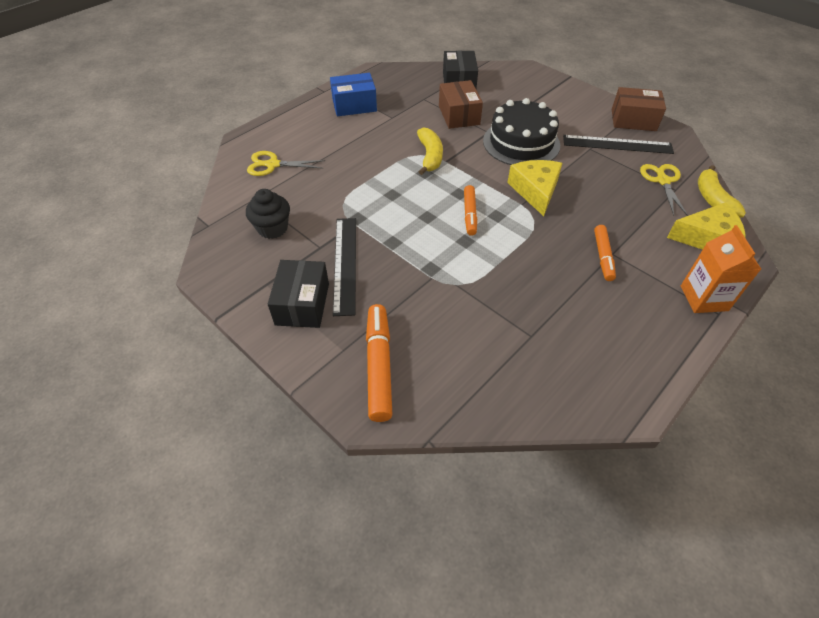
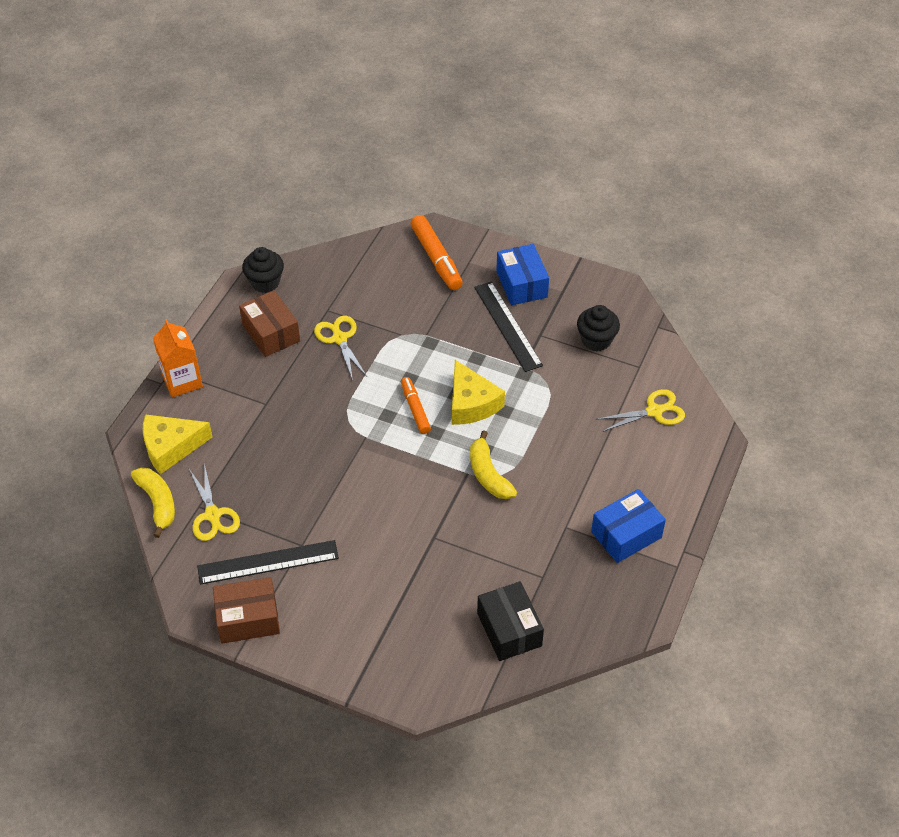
camera: 160 degrees right, 0 degrees up
black box [268,260,329,328] -> blue box [496,244,549,305]
brown box [439,80,483,129] -> brown box moved to [239,290,300,357]
black cake [483,98,560,165] -> none
yellow cheese [507,160,562,216] -> yellow cheese moved to [452,360,505,425]
orange marker [594,225,616,281] -> none
none -> black cupcake [242,247,284,293]
none -> yellow scissors [314,316,367,380]

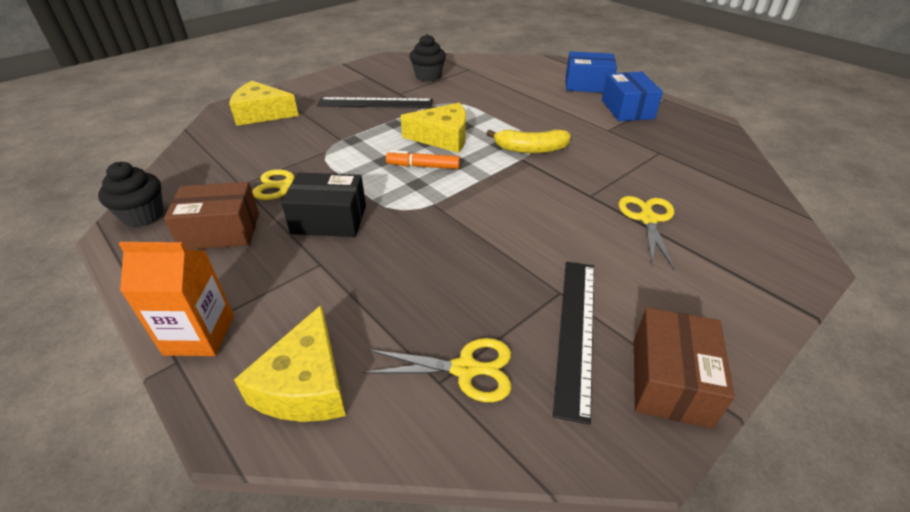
camera: 65 degrees left, 10 degrees down
yellow banana [131,467,175,538] -> none
orange marker [411,215,463,290] -> yellow cheese [229,81,299,126]
black box [477,581,544,661] -> black box moved to [281,172,366,237]
blue box [496,244,549,305] -> blue box moved to [566,51,617,93]
yellow scissors [596,389,685,432] -> yellow scissors moved to [619,196,674,270]

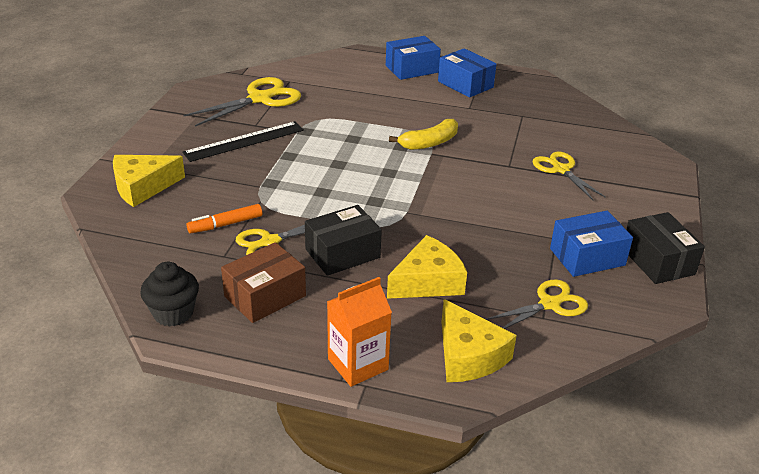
camera: 35 degrees left, 5 degrees down
orange marker [386,150,460,169] -> orange marker moved to [187,204,262,233]
yellow cheese [401,103,466,153] -> yellow cheese moved to [387,235,467,299]
black cupcake [409,34,446,82] -> yellow scissors [183,77,301,127]
black ruler [553,262,594,425] -> blue box [550,211,633,277]
brown box [634,308,735,429] -> black box [626,212,705,284]

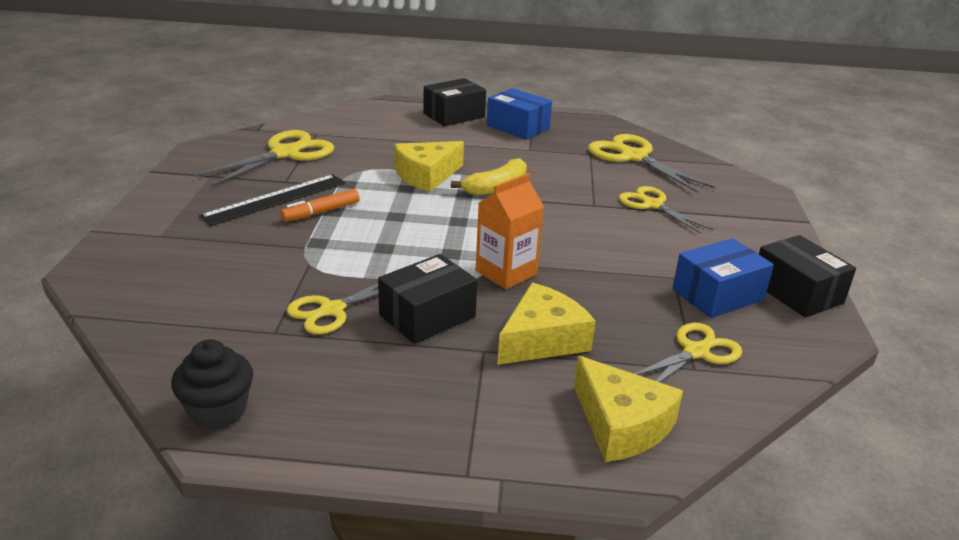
camera: 10 degrees left, 5 degrees down
yellow cheese [113,155,185,207] -> yellow cheese moved to [394,141,464,192]
orange marker [187,204,262,233] -> orange marker moved to [280,189,360,222]
brown box [221,242,306,323] -> none
orange carton [327,277,392,387] -> orange carton moved to [476,173,544,289]
blue box [386,36,441,80] -> black box [424,78,486,126]
none -> yellow scissors [588,134,715,193]

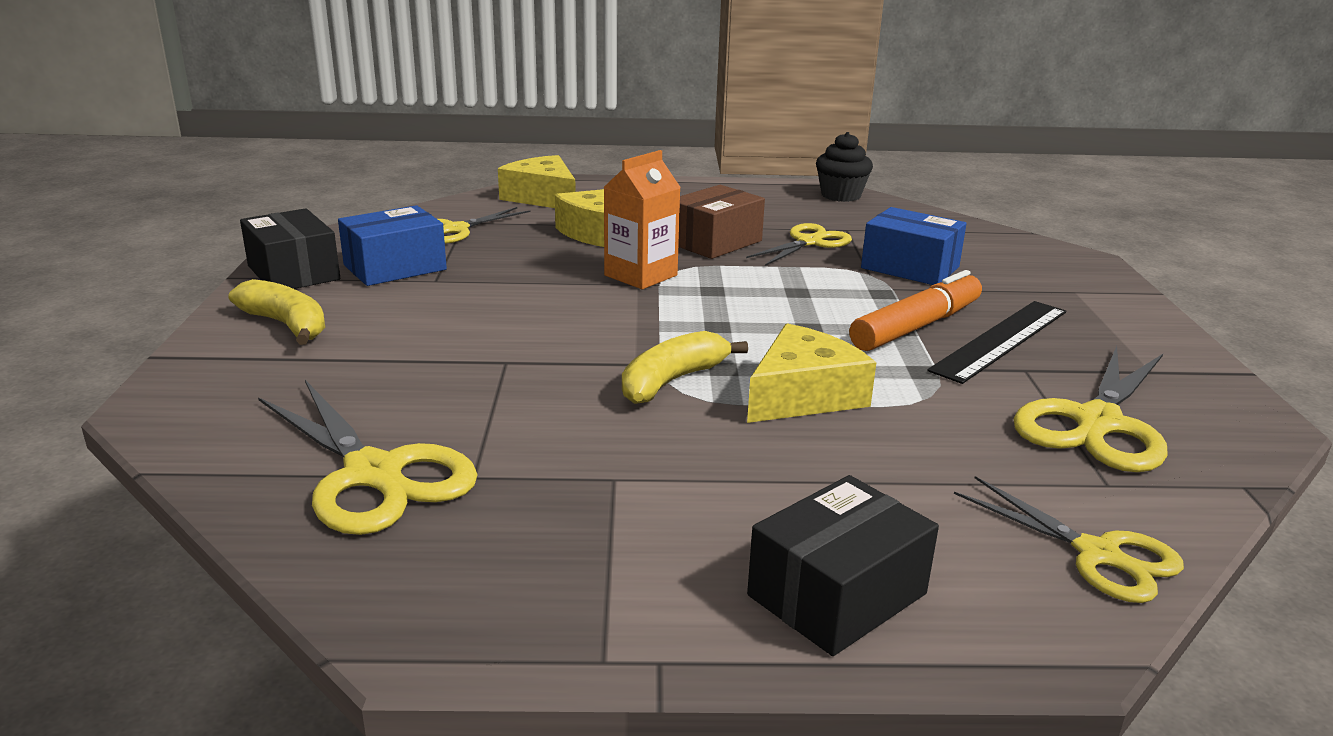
camera: 175 degrees right, 5 degrees down
orange marker [280,189,360,222] -> orange marker [849,270,982,351], size x1.57
black box [378,254,477,344] -> brown box [678,185,765,259]
blue box [487,88,552,140] -> blue box moved to [861,207,967,285]
yellow scissors [619,186,713,234] -> yellow scissors moved to [954,476,1184,603]
none -> yellow banana [229,279,325,345]

